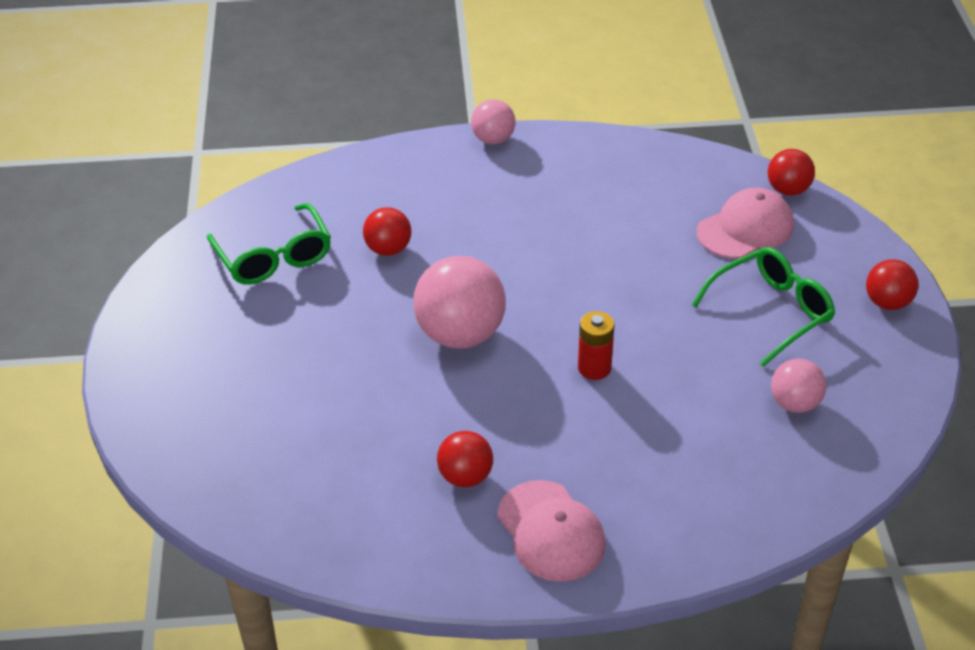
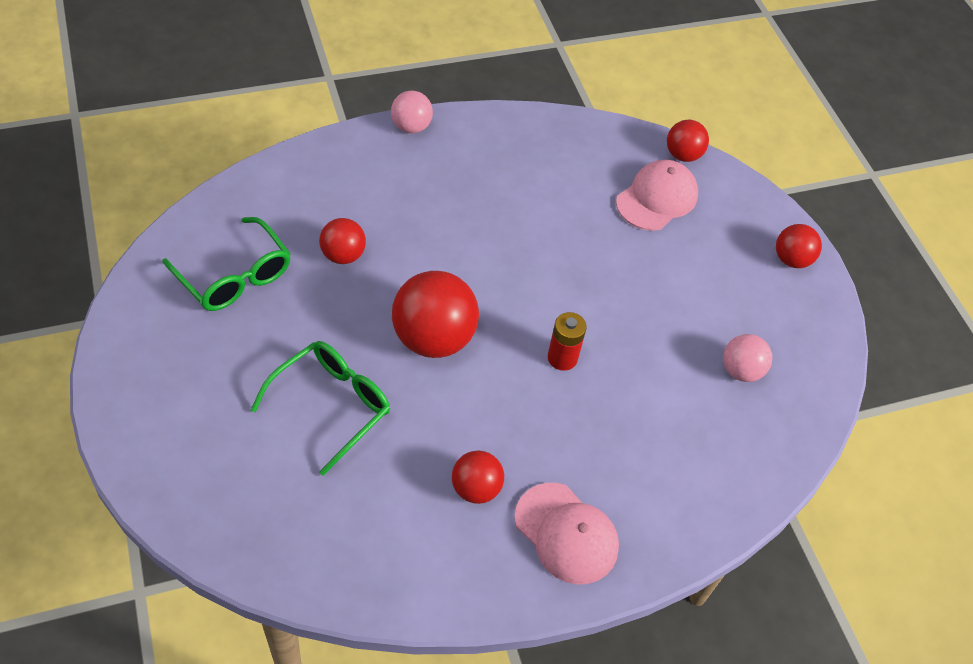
camera: 20 degrees left, 10 degrees up
pink ball [414,256,506,349] -> red ball [392,271,479,358]
green glasses [692,247,835,367] -> green glasses moved to [251,341,390,476]

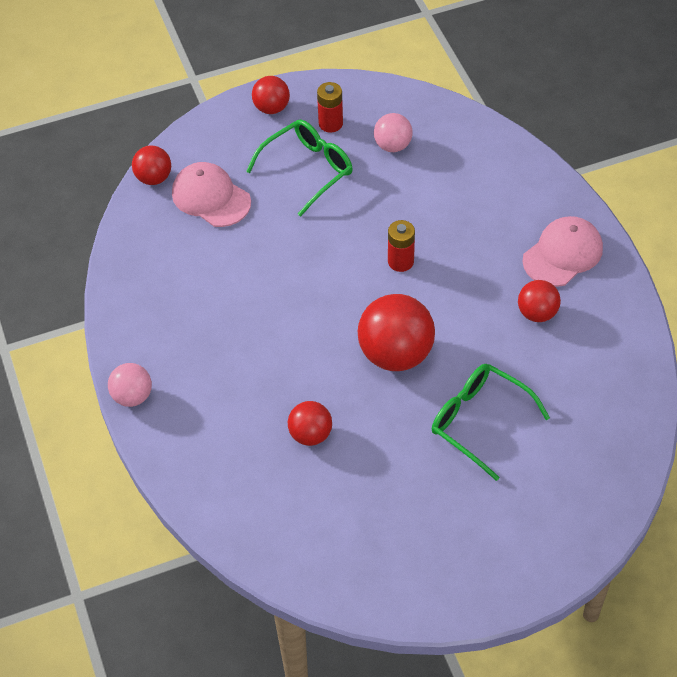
camera: 85 degrees left, 0 degrees up
green glasses [163,217,291,311] -> green glasses moved to [246,119,353,217]
none -> red battery [317,82,343,133]

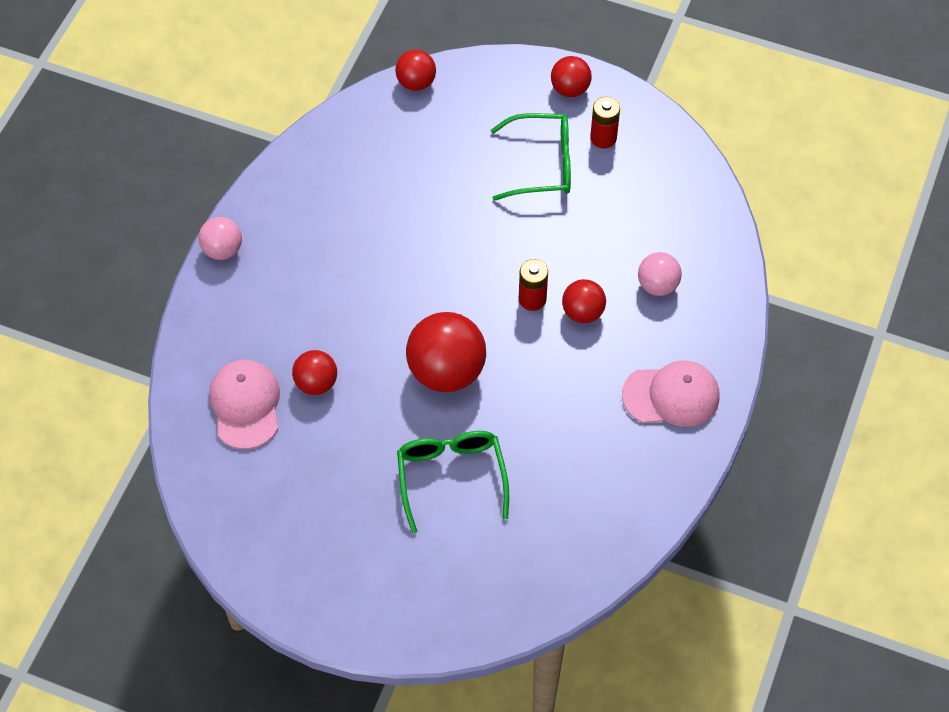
camera: 40 degrees right, 5 degrees up
pink cap [172,162,251,227] -> pink cap moved to [209,360,280,449]
pink ball [374,113,413,152] -> pink ball moved to [638,252,682,296]
red ball [518,280,561,322] -> red ball moved to [562,279,606,323]

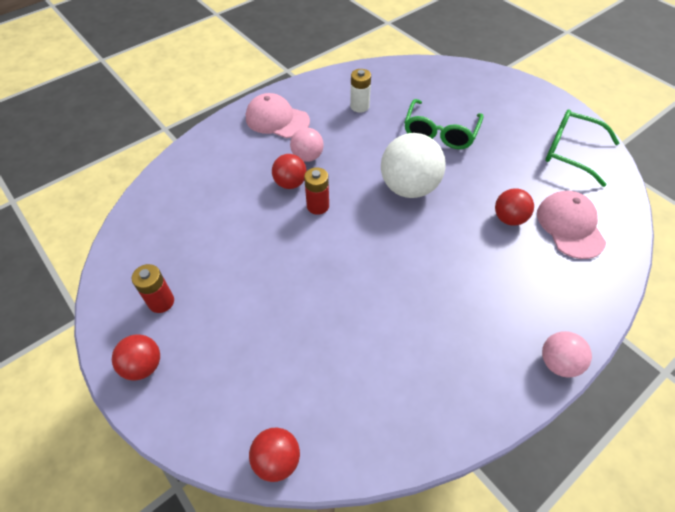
camera: 150 degrees left, 5 degrees down
pink cap [209,360,280,449] -> pink cap turned 150 degrees clockwise [537,191,606,259]
red ball [406,312,486,392] -> white ball [381,133,446,198]
green glasses [491,113,571,201] -> green glasses moved to [545,109,619,187]
pink ball [638,252,682,296] -> pink ball moved to [290,128,324,162]
none -> white battery [350,69,371,113]

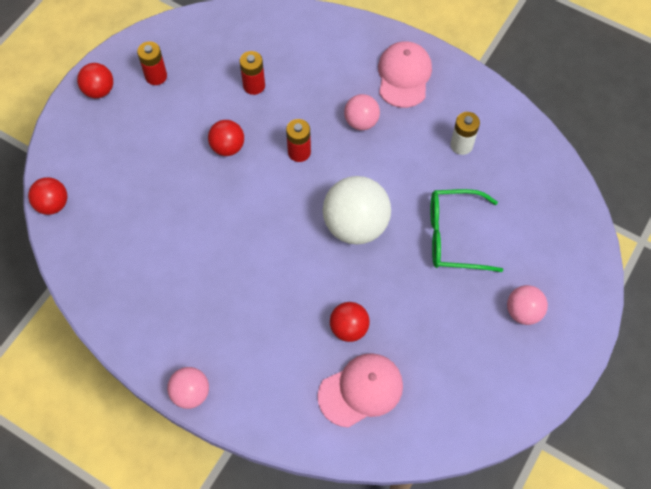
camera: 70 degrees right, 10 degrees up
red ball [272,154,307,189] -> red ball moved to [208,120,244,156]
green glasses [545,109,619,187] -> none
none -> red battery [239,51,265,95]
none -> pink ball [507,285,548,325]

